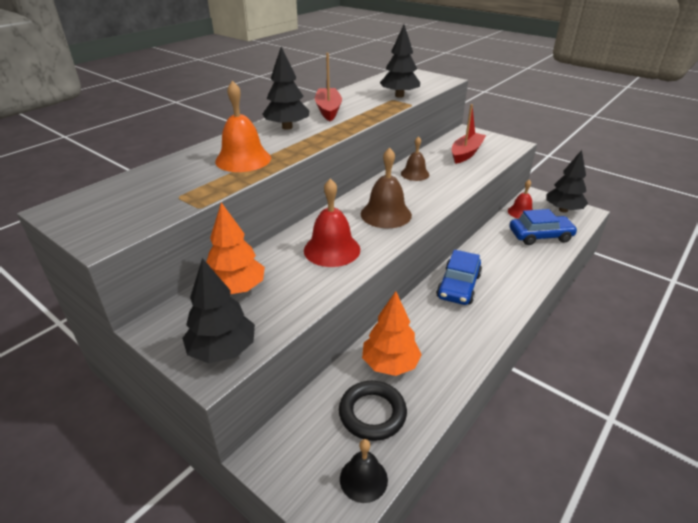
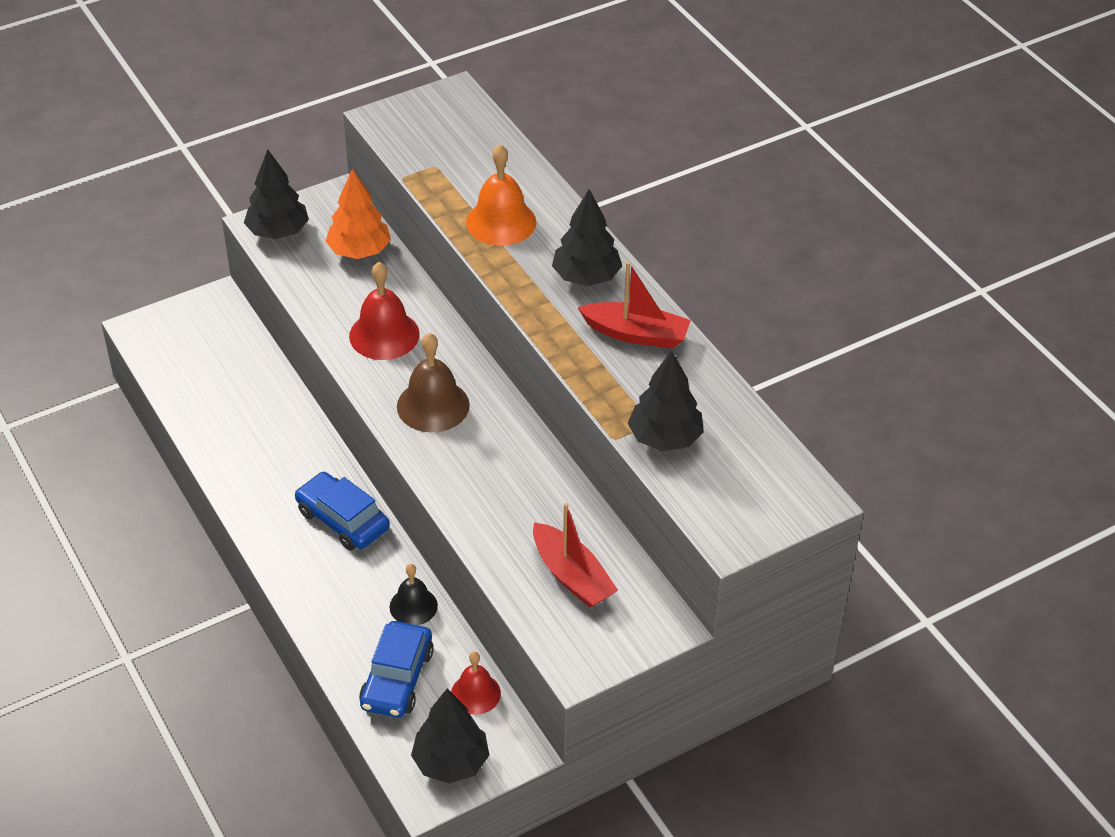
camera: 110 degrees right, 10 degrees up
black ring [339,381,407,441] -> none
black bell [340,439,388,503] -> black bell moved to [390,564,438,625]
orange tree [362,291,422,376] -> none
brown bell [401,136,429,181] -> none

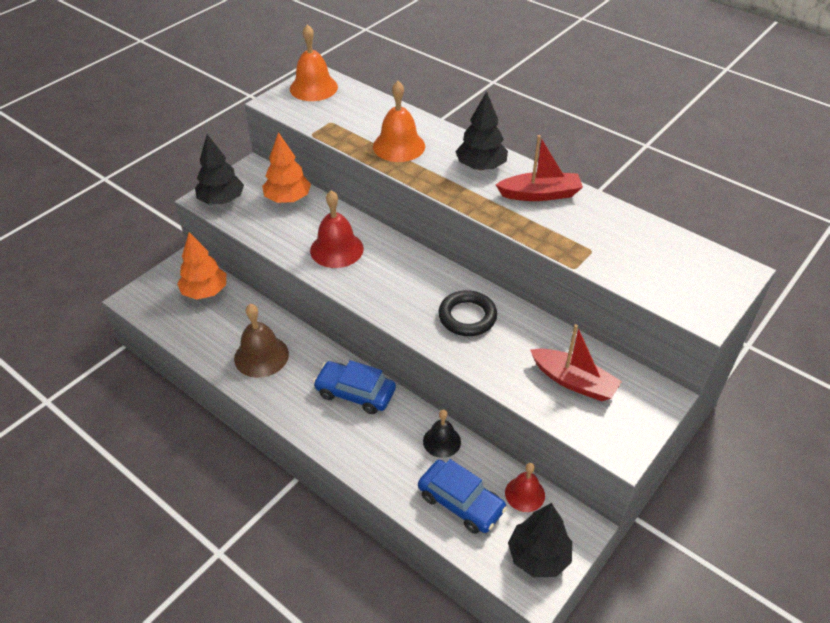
camera: 20 degrees left, 0 degrees up
blue car [359,621,434,718] -> blue car turned 45 degrees counterclockwise [418,459,507,534]
brown bell [397,333,470,432] -> brown bell moved to [234,304,289,378]
black tree [628,350,704,451] -> none
none -> orange tree [177,232,226,300]
none -> orange bell [290,24,338,101]
none -> black ring [438,290,497,336]

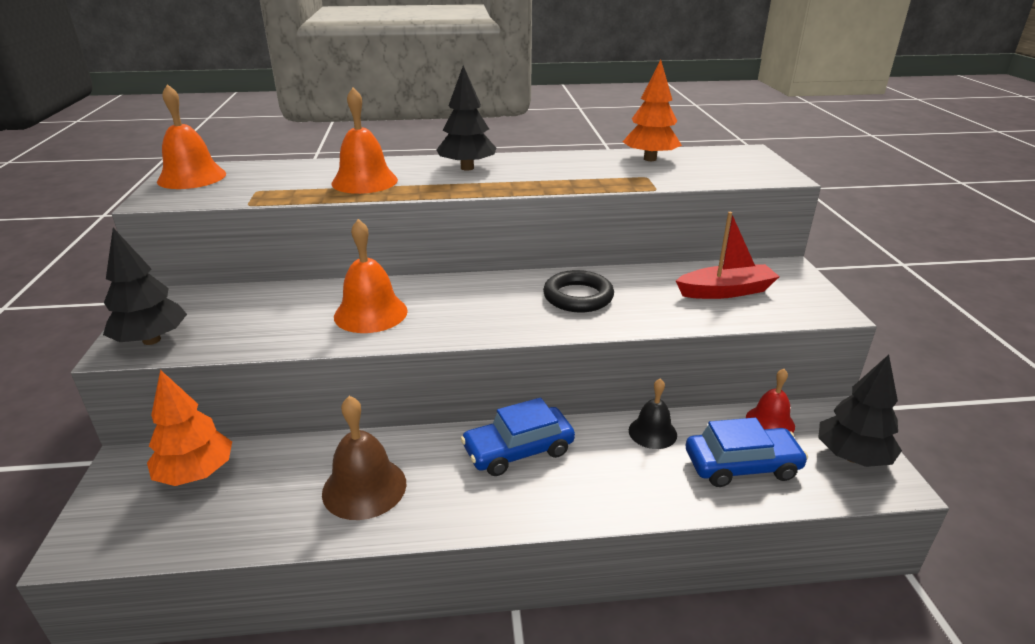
camera: 45 degrees left, 15 degrees down
orange tree [262,132,311,203] -> orange tree moved to [623,60,682,161]
red bell [310,190,364,268] -> orange bell [334,219,408,333]
red boat [496,135,583,201] -> none

